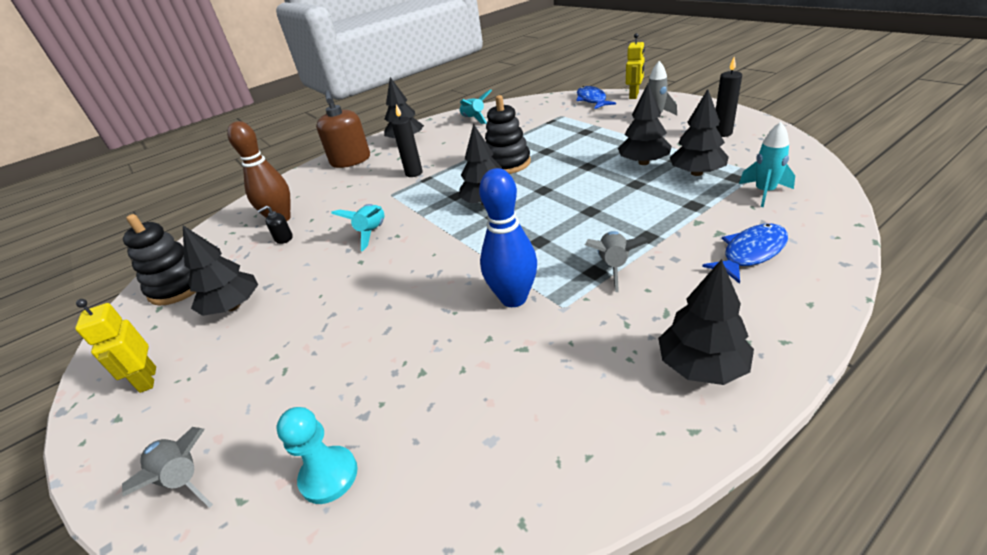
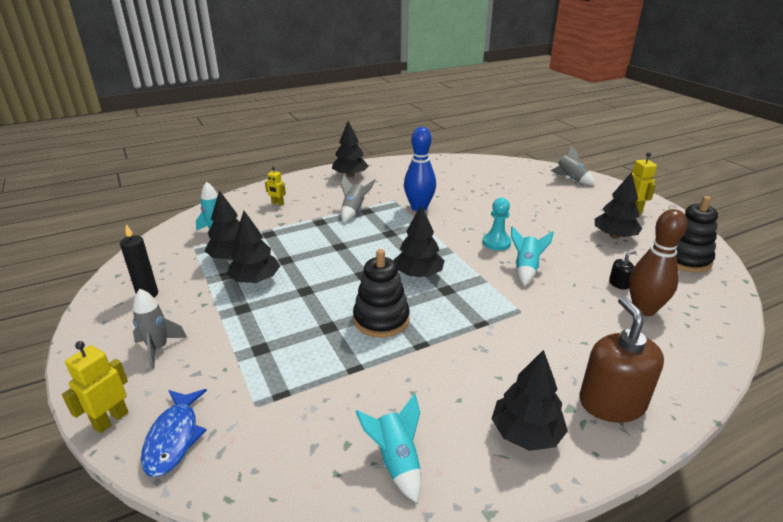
camera: 175 degrees left, 5 degrees down
turquoise pawn [277,407,358,504] -> turquoise pawn moved to [482,198,511,250]
black candle [391,104,423,177] -> none
blue fish [702,224,788,284] -> yellow robot [265,167,286,206]

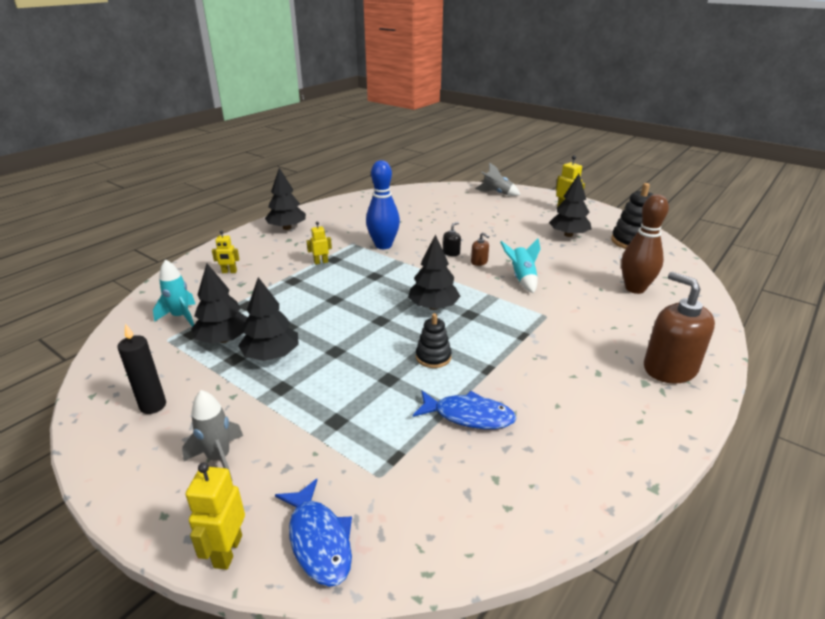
camera: 25 degrees left, 0 degrees up
grey rocket [341,175,376,222] -> yellow robot [307,222,332,265]
black stacking toy [353,249,410,338] -> black stacking toy [416,313,452,368], size x0.61
turquoise rocket [355,393,421,503] -> none
turquoise pawn [482,198,511,250] -> brown soap dispenser [471,232,490,266]
black tree [492,350,568,451] -> none
black soap dispenser [609,251,637,290] -> black soap dispenser moved to [443,222,461,256]
none -> blue fish [413,391,516,429]

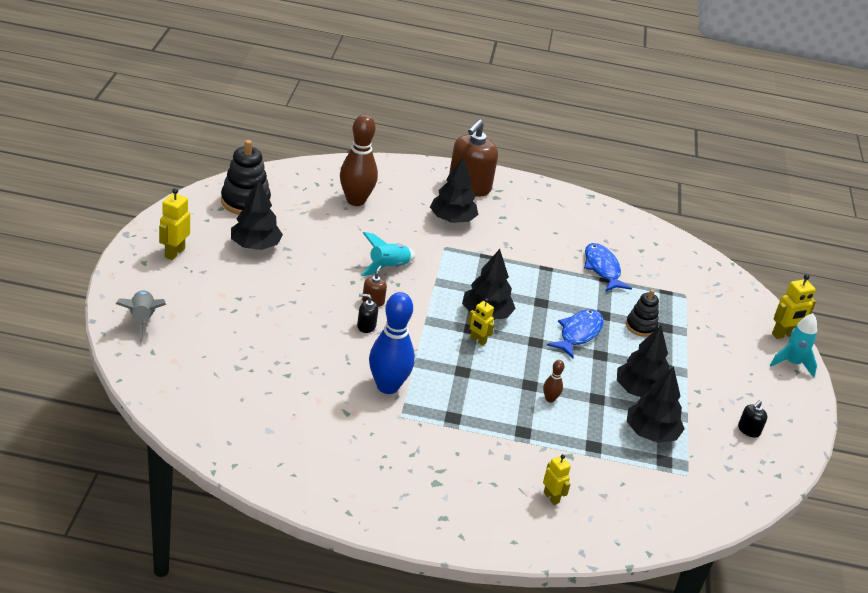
camera: 125 degrees left, 5 degrees up
black candle [117,324,166,414] -> black soap dispenser [738,400,767,438]
turquoise rocket [153,259,195,327] -> turquoise rocket moved to [770,313,817,378]
grey rocket [182,390,243,481] -> none
black tree [265,168,306,230] -> black tree moved to [430,156,478,223]
blue fish [275,479,352,587] -> blue fish moved to [547,310,604,358]
yellow robot [307,222,332,265] -> yellow robot moved to [468,298,495,346]
black stacking toy [416,313,452,368] -> black stacking toy moved to [626,290,659,337]
none -> brown bowling pin [543,360,565,403]

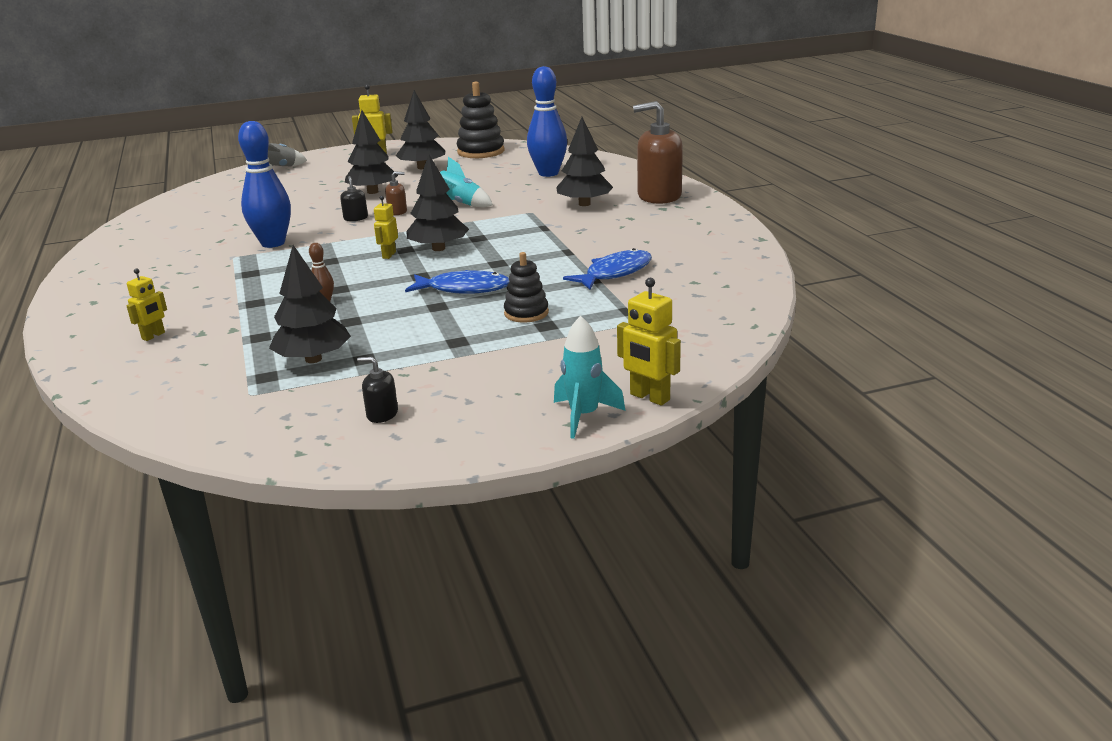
camera: 70 degrees right, 10 degrees down
brown bowling pin [340,114,378,206] -> blue bowling pin [527,66,567,177]
black tree [617,326,669,397] -> black tree moved to [345,110,398,194]

